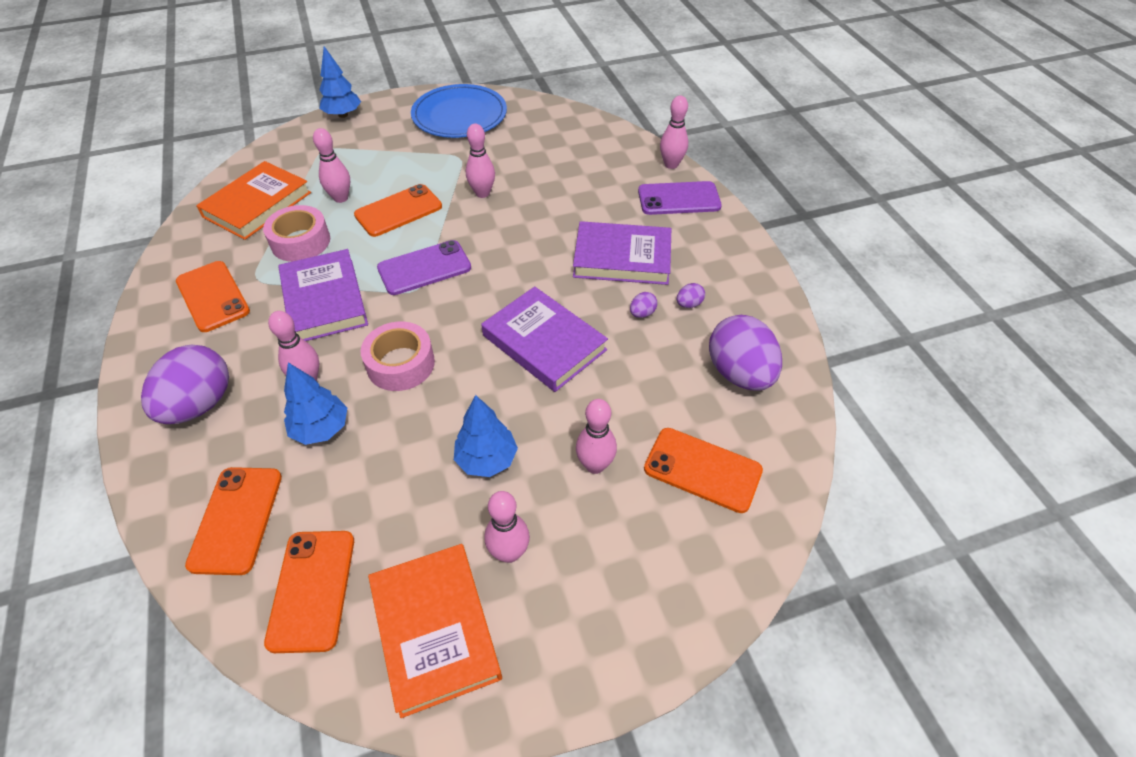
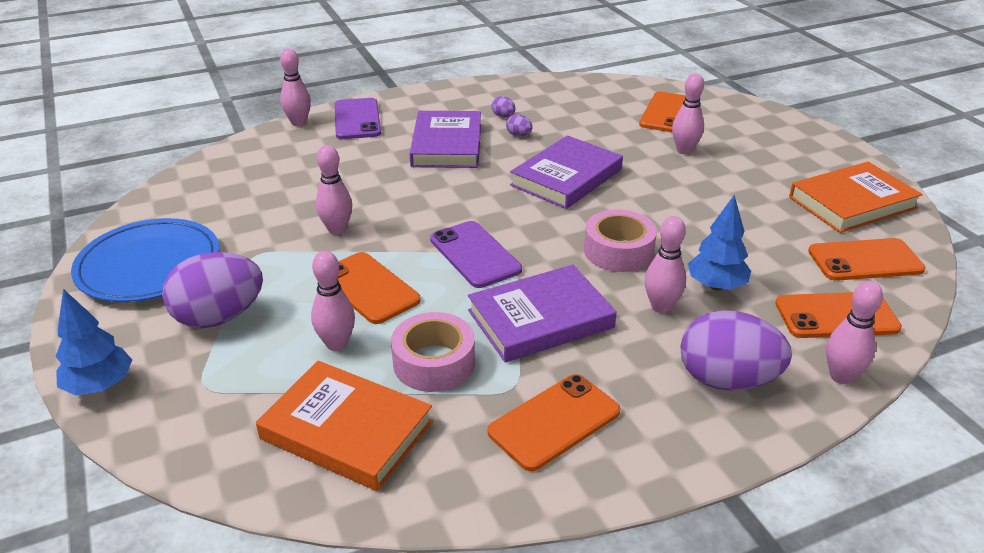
camera: 95 degrees left, 15 degrees down
blue tree [454,395,518,477] -> none
pink bowling pin [484,491,530,563] -> pink bowling pin moved to [826,281,883,384]
purple egg [709,315,782,390] -> purple egg moved to [162,252,263,328]

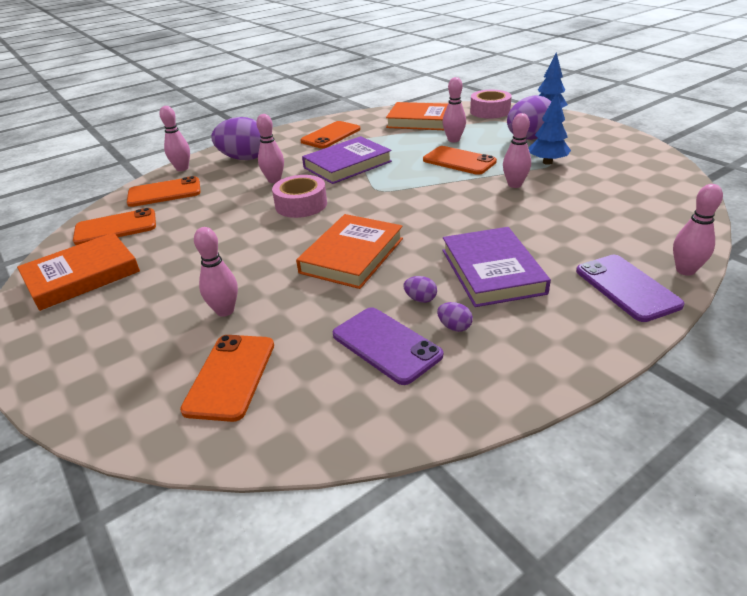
camera: 170 degrees right, 0 degrees up
blue plate [71,218,219,302] -> none
pink tape [391,312,475,392] -> pink tape moved to [470,90,512,119]
purple phone [430,221,522,288] -> purple phone moved to [333,307,443,385]
purple book [510,135,623,209] -> orange book [296,214,403,289]
blue tree [688,195,751,290] -> blue tree moved to [529,92,571,165]

